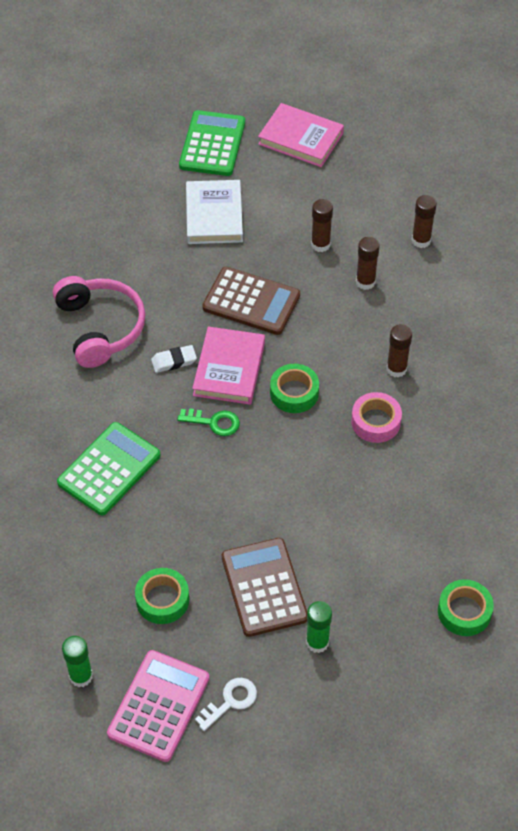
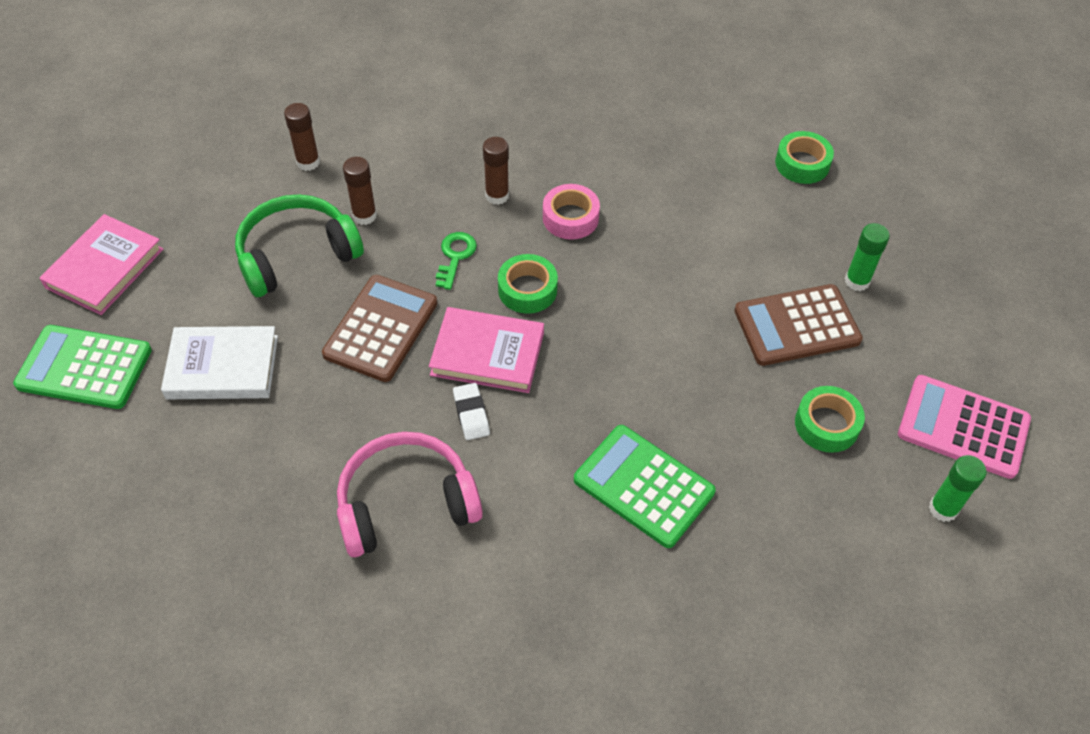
camera: 90 degrees left, 0 degrees up
green key [177,408,240,436] -> green key moved to [436,232,477,290]
white key [195,678,257,731] -> none
brown glue stick [311,199,333,252] -> green headphones [235,194,364,297]

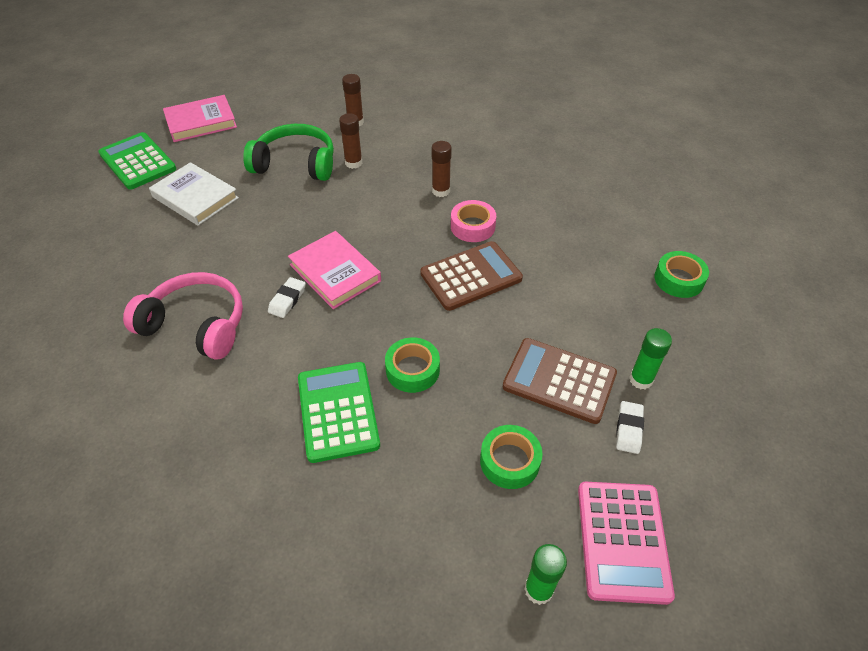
camera: 40 degrees right, 5 degrees down
brown calculator [322,275,437,382] -> brown calculator moved to [420,241,523,311]
green key [436,232,477,290] -> none
green tape [498,254,558,314] -> green tape moved to [385,337,440,393]
pink calculator [898,375,1031,479] -> pink calculator turned 150 degrees counterclockwise [578,482,675,605]
none -> white eraser [616,401,644,454]

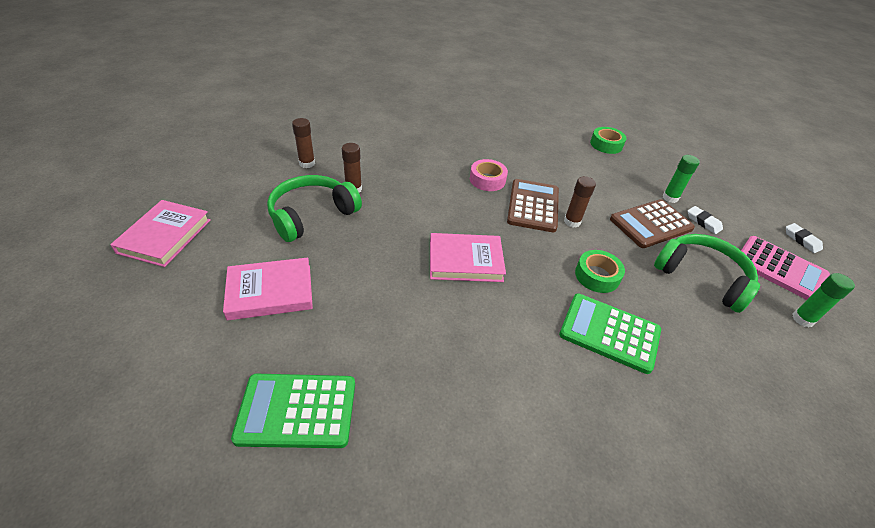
camera: 55 degrees left, 5 degrees down
green calculator [98,132,176,190] -> green calculator moved to [231,374,355,448]
pink headphones [123,272,243,359] -> none
white book [149,162,239,226] -> pink book [223,257,313,320]
white eraser [268,277,306,318] -> white eraser moved to [786,223,823,253]
brown glue stick [432,141,452,197] -> brown glue stick moved to [564,176,596,228]
green tape [480,425,543,489] -> green headphones [654,234,760,313]

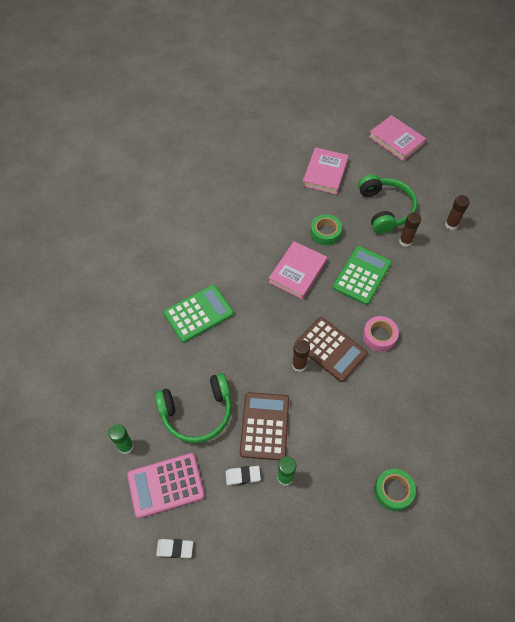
camera: 125 degrees right, 15 degrees up
green calculator [231,374,355,448] -> green calculator moved to [333,246,392,305]
green tape [575,250,625,293] -> green tape moved to [310,214,342,246]

